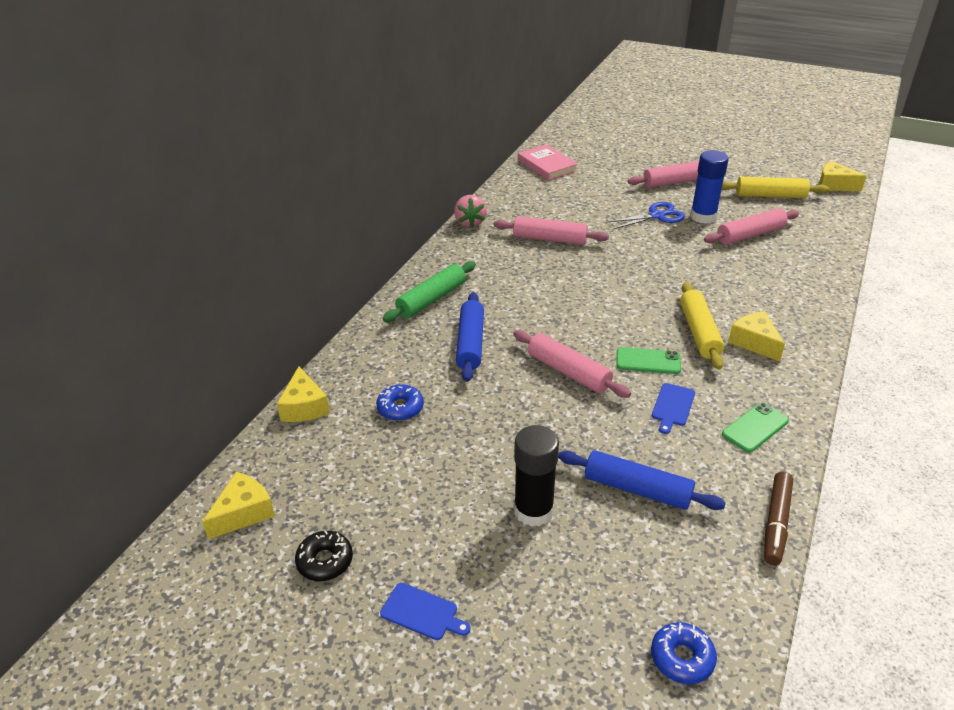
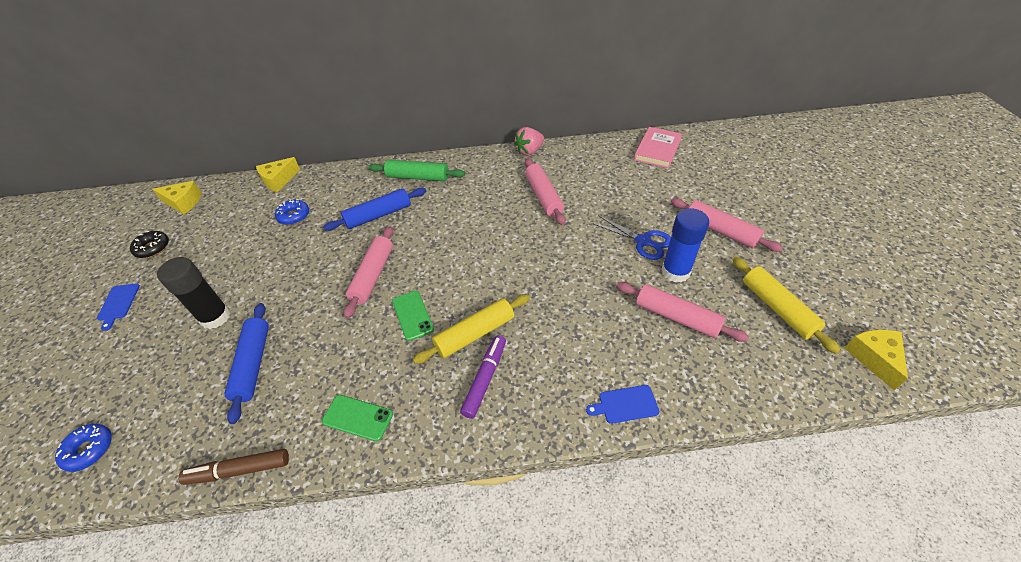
camera: 60 degrees right, 10 degrees up
blue cutting board [652,383,695,434] -> blue cutting board moved to [586,385,659,424]
yellow cheese [728,311,785,362] -> purple marker [460,335,506,419]

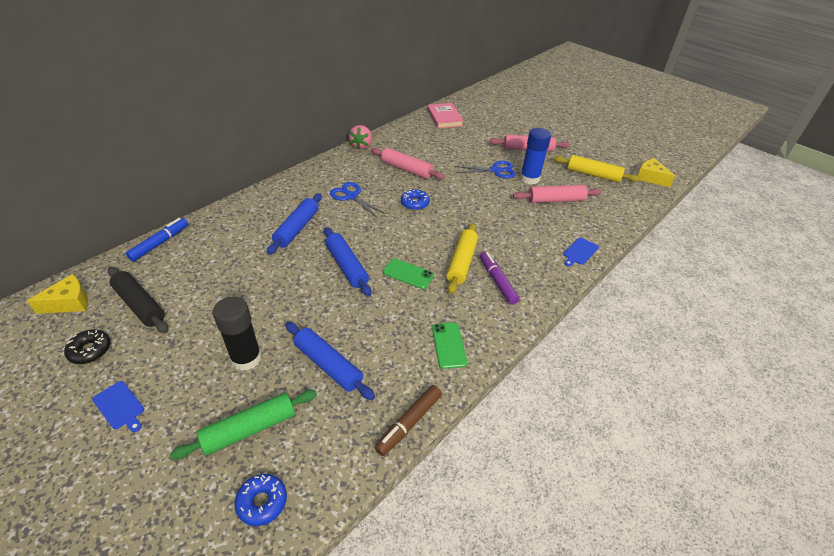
camera: 45 degrees left, 5 degrees down
yellow cheese [256,157,300,192] -> blue marker [126,218,188,261]
blue donut [275,199,309,225] -> blue donut moved to [401,189,430,210]
green phone [322,395,393,441] -> green phone turned 75 degrees counterclockwise [432,323,467,369]
pink rolling pin [344,226,394,319] -> blue rolling pin [324,227,372,296]
green rolling pin [369,160,465,181] -> green rolling pin moved to [170,390,317,460]
none -> black rolling pin [108,267,168,333]
none -> blue scissors [330,182,385,217]

